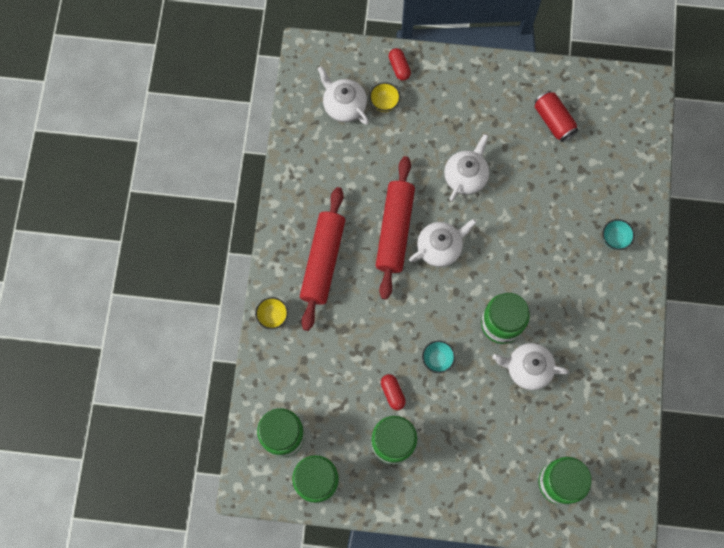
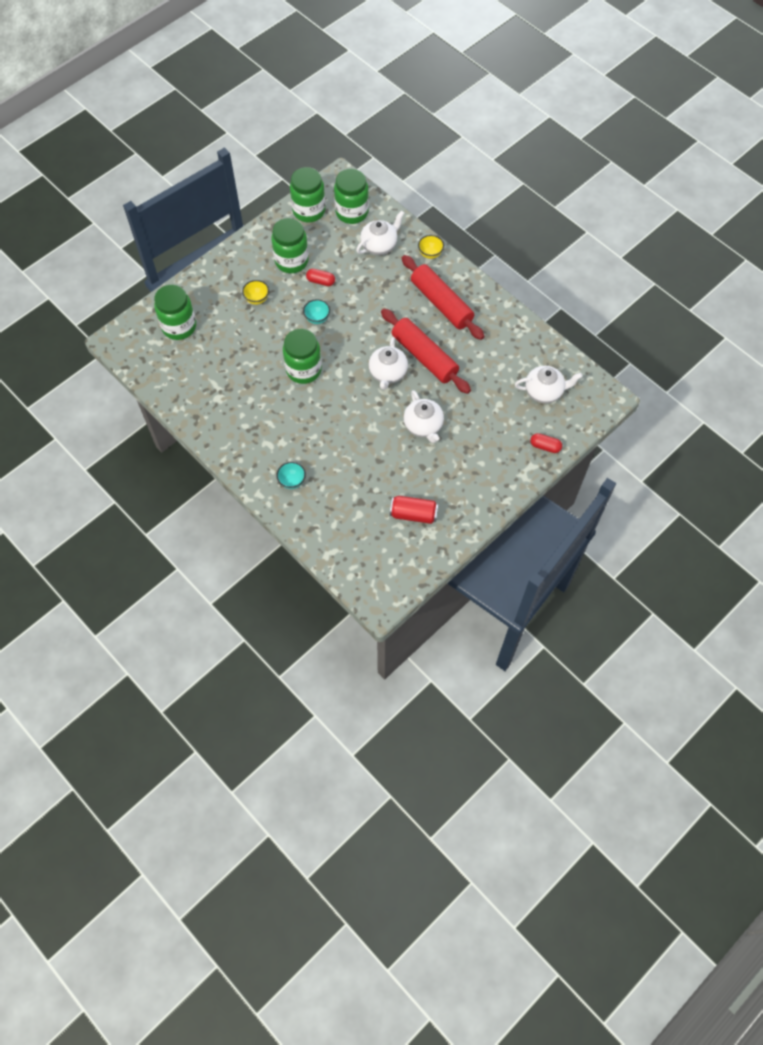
camera: 130 degrees right, 10 degrees down
yellow bowl [369,82,400,112] -> yellow bowl moved to [242,280,269,305]
white teapot [492,343,569,390] -> white teapot moved to [356,211,404,255]

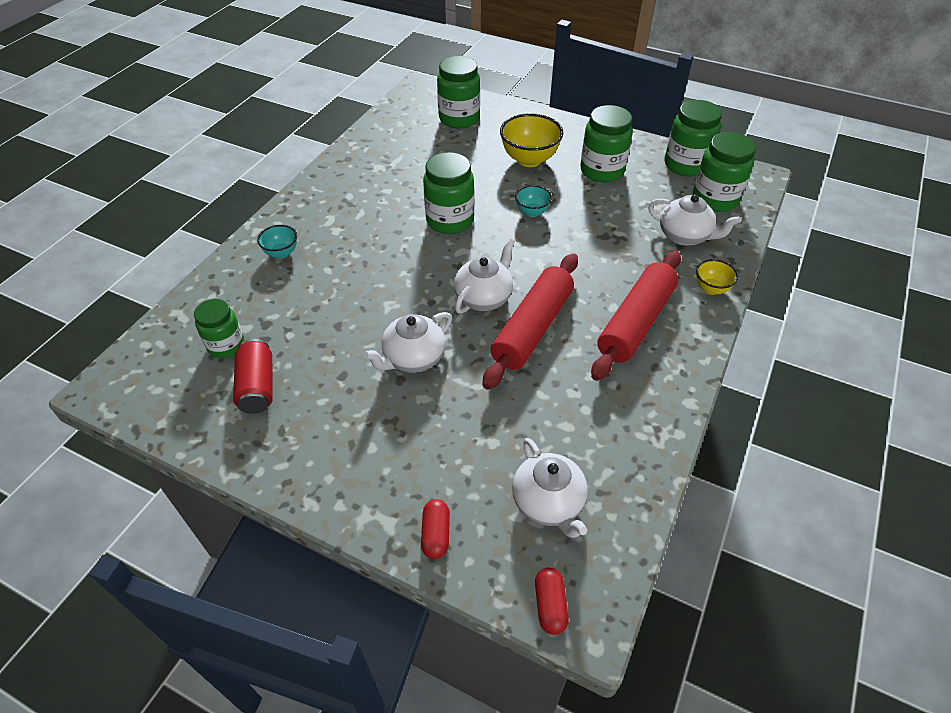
camera: 70 degrees right, 15 degrees down
yellow bowl [242,280,269,305] -> yellow bowl [500,113,563,167], size x1.83
red capsule [306,269,335,286] -> red capsule moved to [535,568,569,635]
white teapot [369,337,408,390] -> white teapot turned 135 degrees clockwise [454,238,515,314]
none -> green jar [194,299,244,358]

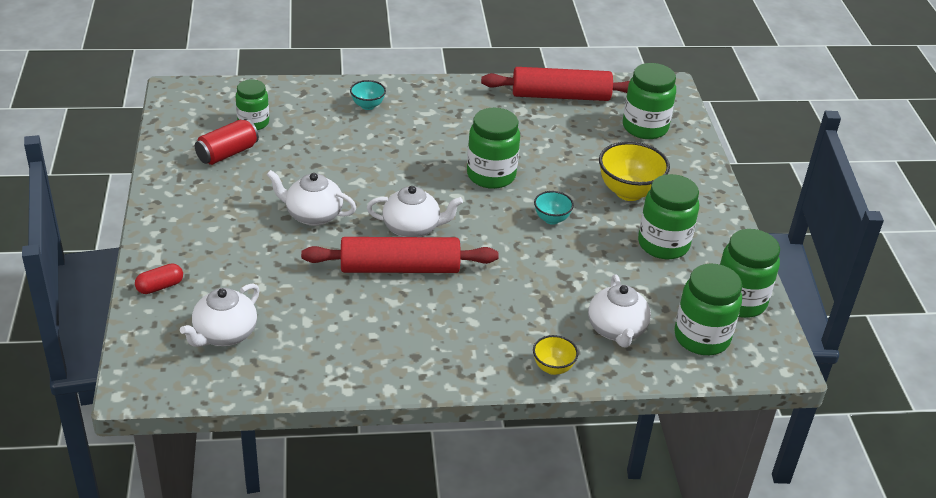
camera: 55 degrees right, 10 degrees down
red capsule [535,568,569,635] -> none
red rolling pin [591,251,681,381] -> red rolling pin moved to [481,67,630,101]

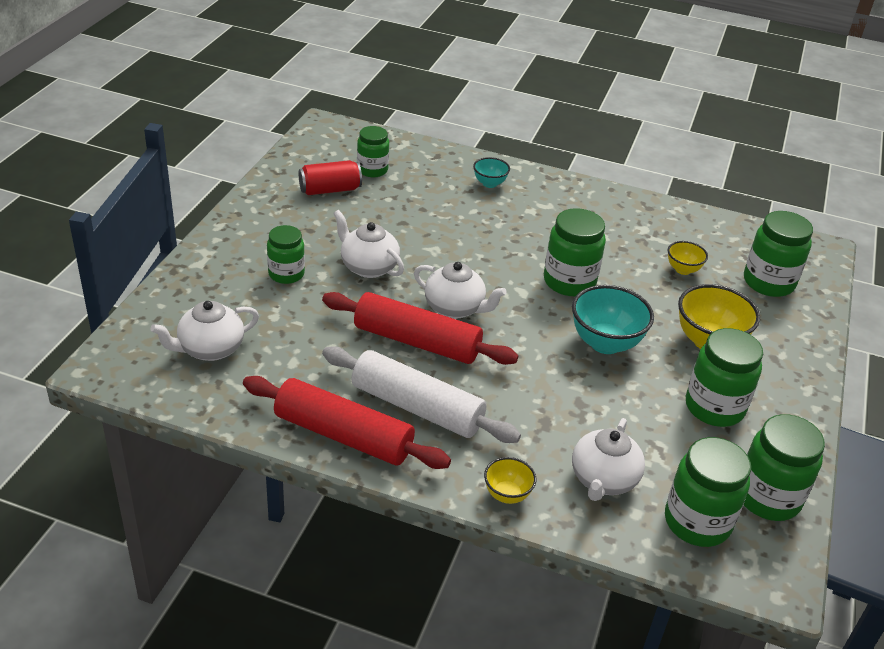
camera: 25 degrees right, 0 degrees up
red capsule [135,264,183,294] -> none
red rolling pin [481,67,630,101] -> red rolling pin moved to [243,376,451,469]
turquoise bowl [534,191,574,225] -> turquoise bowl [572,285,654,354], size x1.83
none -> green jar [267,225,305,284]
none -> white rolling pin [322,346,521,443]
none -> yellow bowl [668,241,708,275]

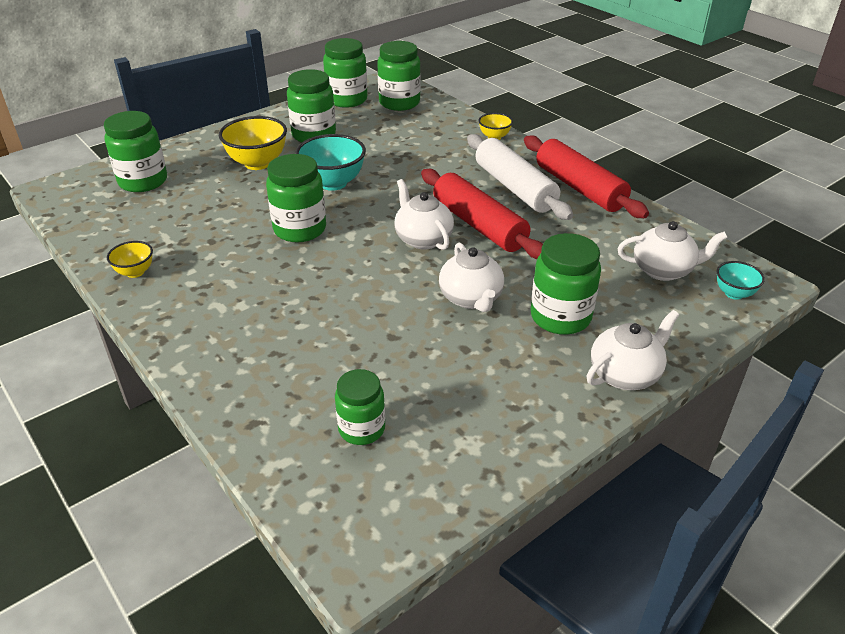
camera: 145 degrees left, 0 degrees up
green jar [267,225,305,284] -> green jar [531,233,601,335], size x1.52
red can [299,160,362,195] -> none
turquoise bowl [473,157,510,188] -> turquoise bowl moved to [717,261,765,300]
white teapot [572,418,645,501] -> white teapot moved to [587,310,679,390]
yellow bowl [668,241,708,275] -> yellow bowl moved to [107,241,153,278]

